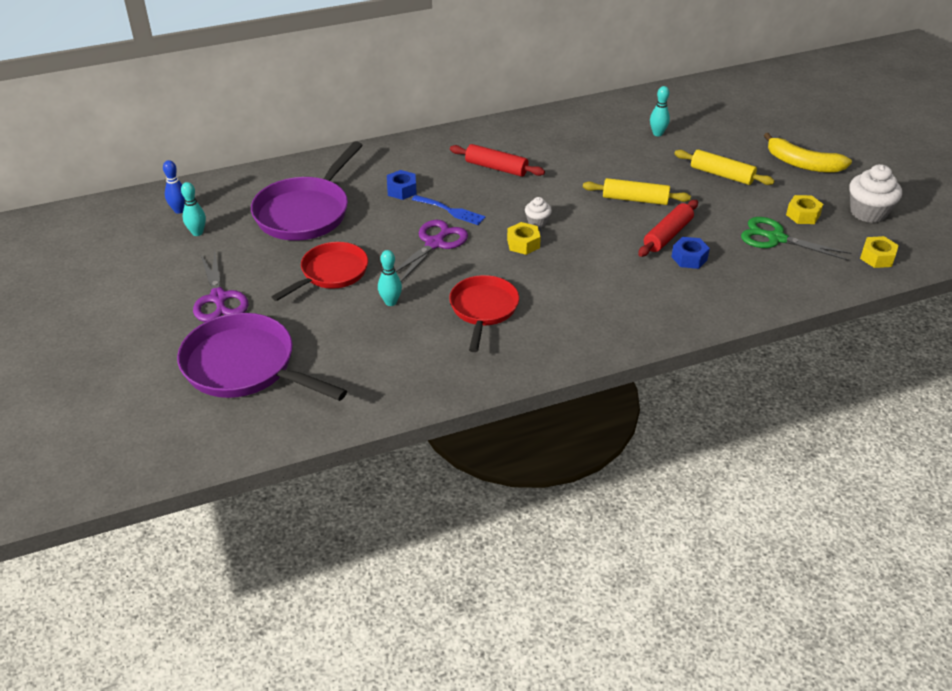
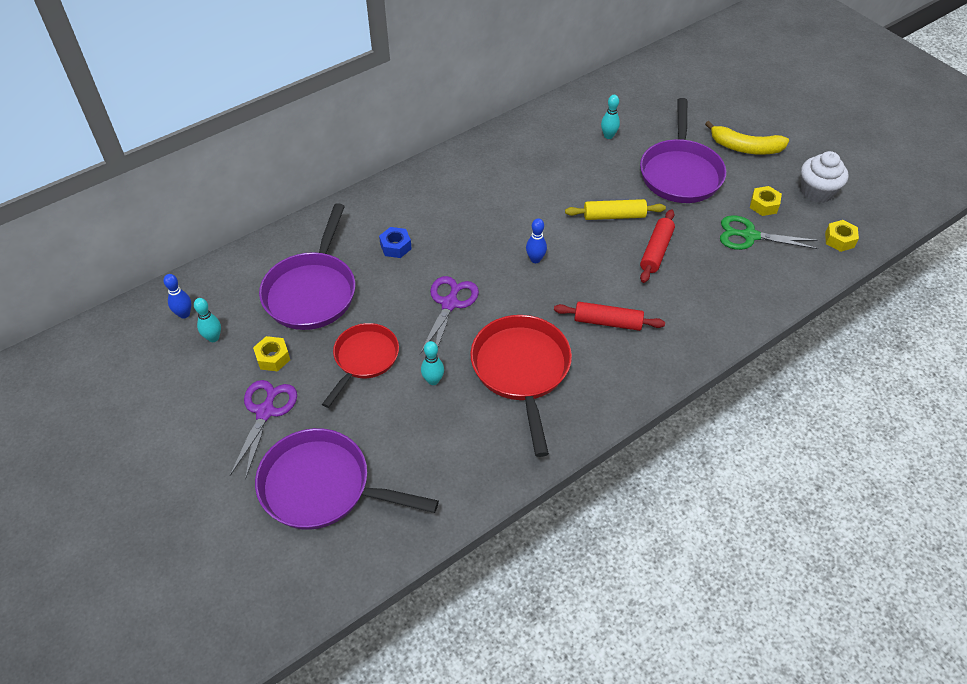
camera: 15 degrees left, 10 degrees up
purple scissors [193,250,249,322] -> purple scissors turned 135 degrees counterclockwise [230,380,297,479]
blue fork [412,195,486,225] -> none
red pan [449,275,519,352] -> red pan [470,315,572,457], size x1.52
red rolling pin [450,144,545,177] -> red rolling pin moved to [554,302,665,331]
yellow nut [507,222,541,255] -> yellow nut moved to [253,336,290,371]
white cupcake [525,197,552,228] -> blue bowling pin [526,218,547,263]
blue nut [671,237,710,269] -> none
yellow rolling pin [674,149,775,185] -> purple pan [640,98,726,203]

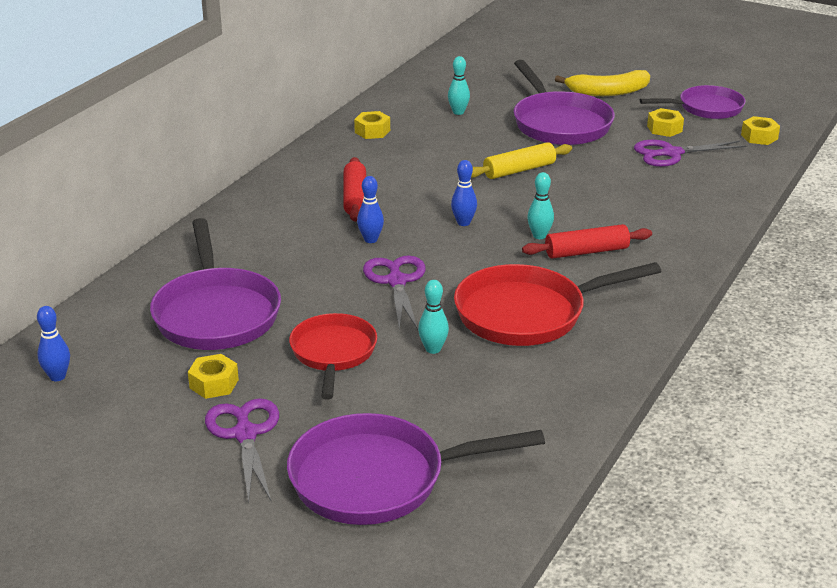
camera: 25 degrees left, 20 degrees down
turquoise bowling pin [194,298,221,342] -> turquoise bowling pin moved to [527,172,554,239]
blue nut [379,227,412,258] -> none
red pan [470,315,572,457] -> red pan turned 75 degrees counterclockwise [454,262,661,346]
red rolling pin [640,209,675,283] -> red rolling pin moved to [343,157,366,222]
green scissors [720,215,818,250] -> purple scissors [634,140,746,167]
white cupcake [801,151,848,203] -> purple pan [640,85,746,119]
none -> yellow nut [354,111,390,139]
none -> blue bowling pin [357,176,384,243]

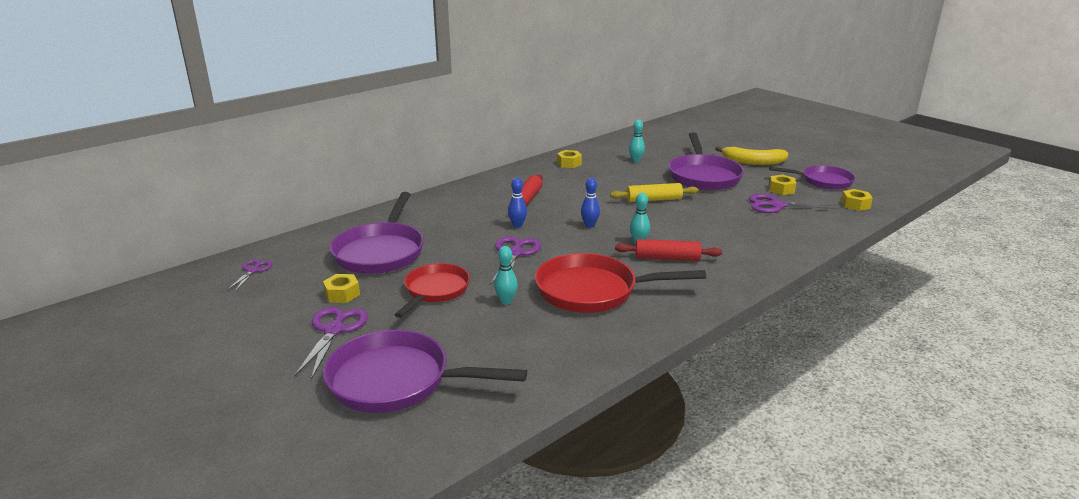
camera: 20 degrees right, 5 degrees down
blue bowling pin [37,306,70,381] -> purple scissors [227,259,273,292]

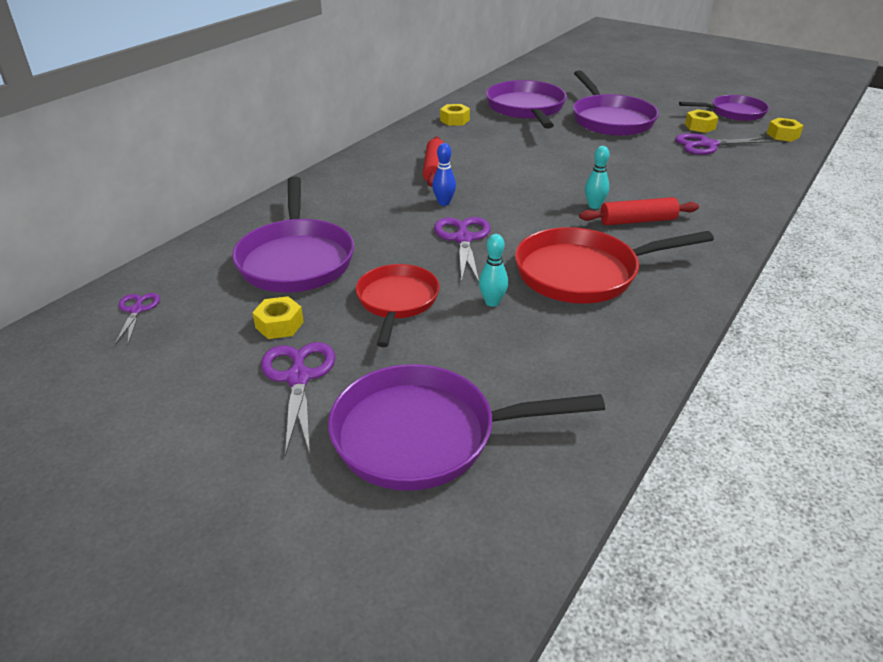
camera: 15 degrees left, 10 degrees up
blue bowling pin [581,178,600,228] -> none
yellow rolling pin [610,183,699,202] -> none
turquoise bowling pin [629,120,645,162] -> purple pan [486,80,567,129]
yellow banana [715,146,788,165] -> none

